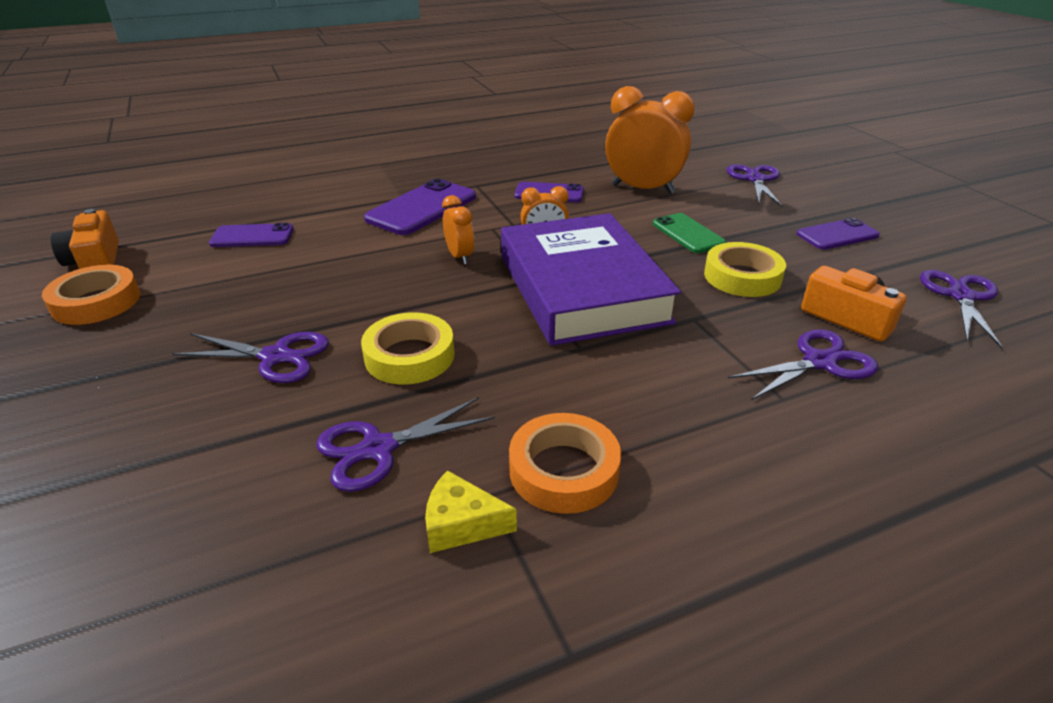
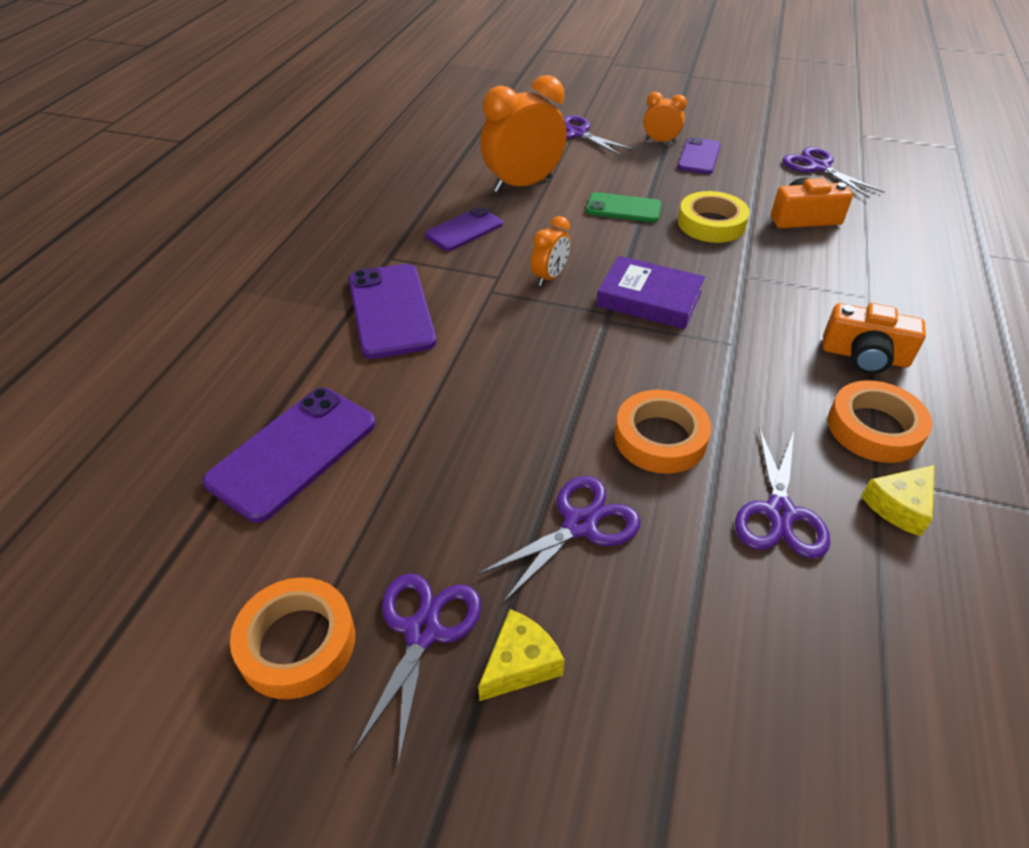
camera: 50 degrees left, 10 degrees up
orange camera [51,209,119,269] -> orange camera moved to [823,303,926,374]
purple phone [209,223,294,247] -> purple phone [203,388,376,523], size x1.59
yellow tape [361,312,454,385] -> orange tape [615,390,711,474]
orange clock [442,195,474,265] -> orange clock moved to [643,92,687,144]
purple book [501,213,681,346] -> purple book [596,256,705,329], size x0.55
purple scissors [728,329,878,400] -> purple scissors moved to [352,573,481,765]
none -> yellow cheese [478,609,565,701]

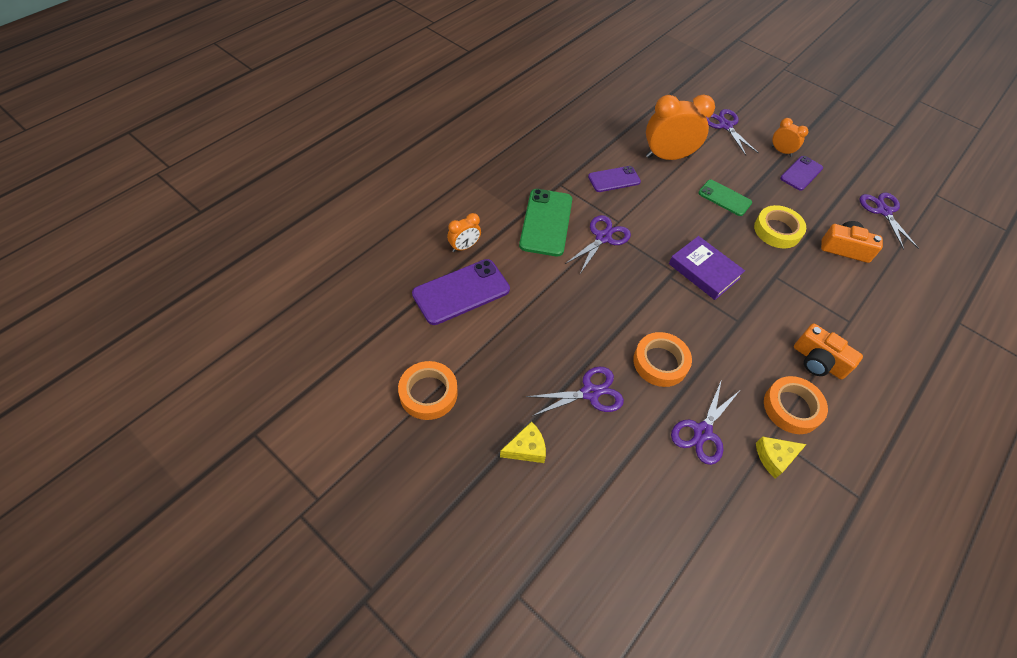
camera: 20 degrees right, 10 degrees up
purple phone [349,264,436,359] -> green phone [519,189,572,256]
purple scissors [352,573,481,765] -> purple scissors moved to [565,215,631,274]
orange clock [531,216,570,286] -> orange clock moved to [447,213,481,252]

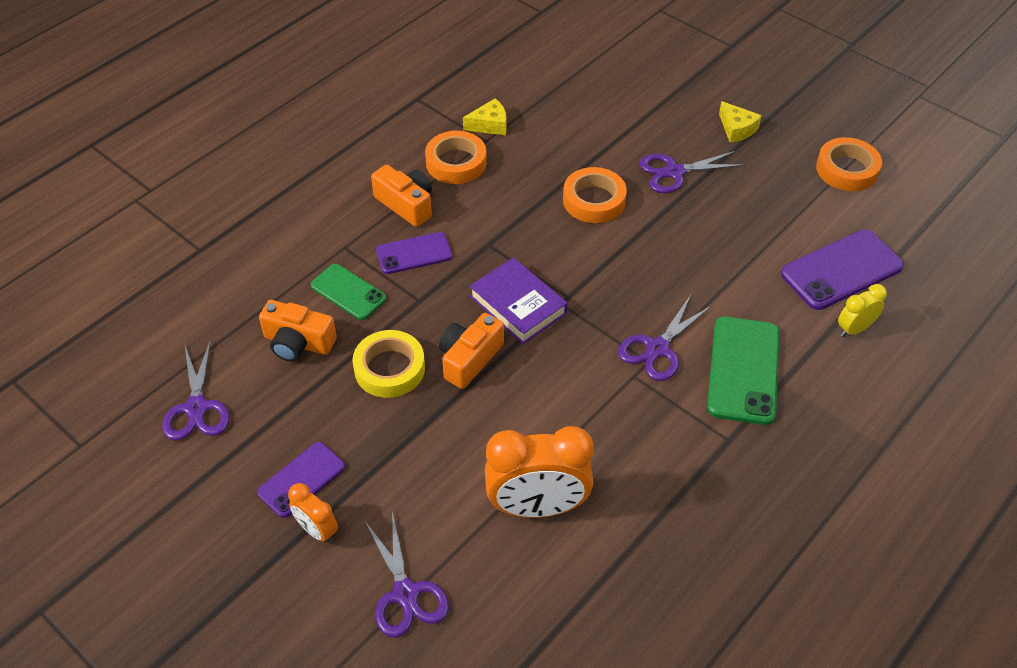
camera: 175 degrees left, 5 degrees down
orange clock [447,213,481,252] -> yellow clock [838,284,887,337]
yellow cheese [500,421,546,463] -> yellow cheese turned 105 degrees counterclockwise [719,101,762,143]
purple phone [588,166,641,192] -> purple phone moved to [376,232,452,274]
purple scissors [671,379,739,465] -> none
green phone [698,180,752,216] -> green phone moved to [311,264,387,320]
none -> orange camera [439,313,504,389]

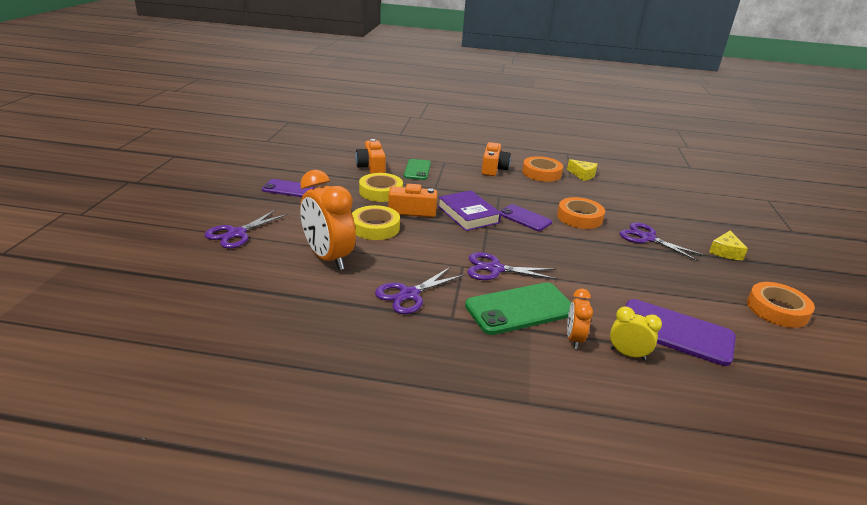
camera: 55 degrees right, 20 degrees down
purple scissors [162,340,229,441] -> purple scissors moved to [375,267,464,314]
orange clock [288,483,338,543] -> orange clock moved to [567,289,593,349]
purple phone [376,232,452,274] -> purple phone moved to [499,204,552,231]
purple book [469,257,568,344] -> purple book turned 45 degrees counterclockwise [438,190,501,231]
none -> yellow tape [352,205,400,240]

